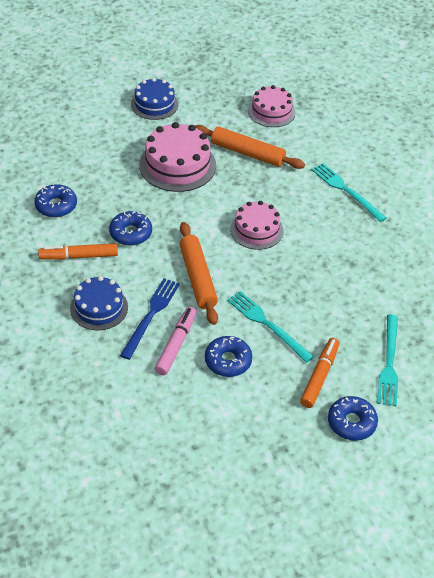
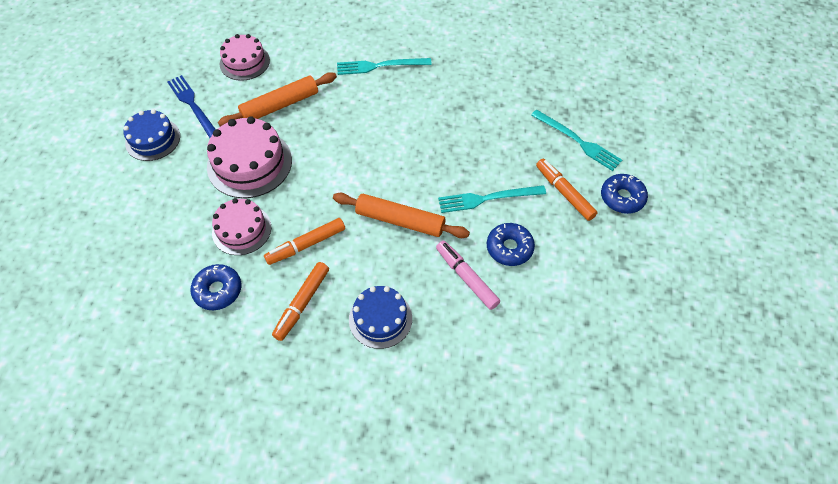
camera: 55 degrees left, 10 degrees up
blue donut [109,211,152,246] -> orange marker [264,218,345,265]
blue fork [120,278,180,360] -> blue fork moved to [167,75,216,138]
pink cake [230,201,284,250] -> pink cake moved to [212,198,272,255]

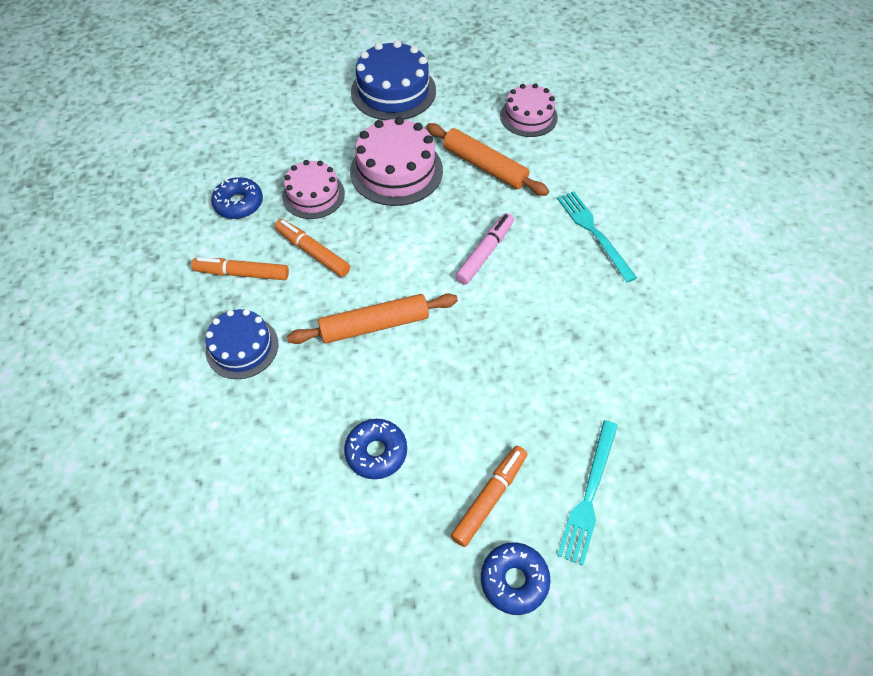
camera: 70 degrees right, 0 degrees up
blue cake [123,109,180,161] -> blue cake [351,40,436,120], size x1.53
blue fork [167,75,216,138] -> none
orange rolling pin [333,193,470,238] -> orange rolling pin turned 75 degrees clockwise [287,294,458,344]
pink marker [436,241,500,310] -> pink marker moved to [455,213,514,285]
turquoise fork [438,185,546,213] -> none

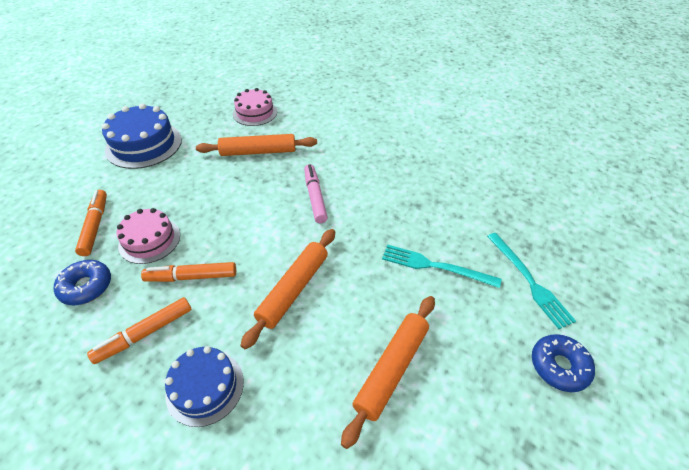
camera: 45 degrees left, 10 degrees down
blue donut [344,419,407,479] -> orange rolling pin [341,296,435,449]
pink cake [350,117,443,206] -> none
orange marker [451,446,527,547] -> orange marker moved to [75,190,107,256]
turquoise fork [557,191,637,283] -> turquoise fork moved to [382,244,501,288]

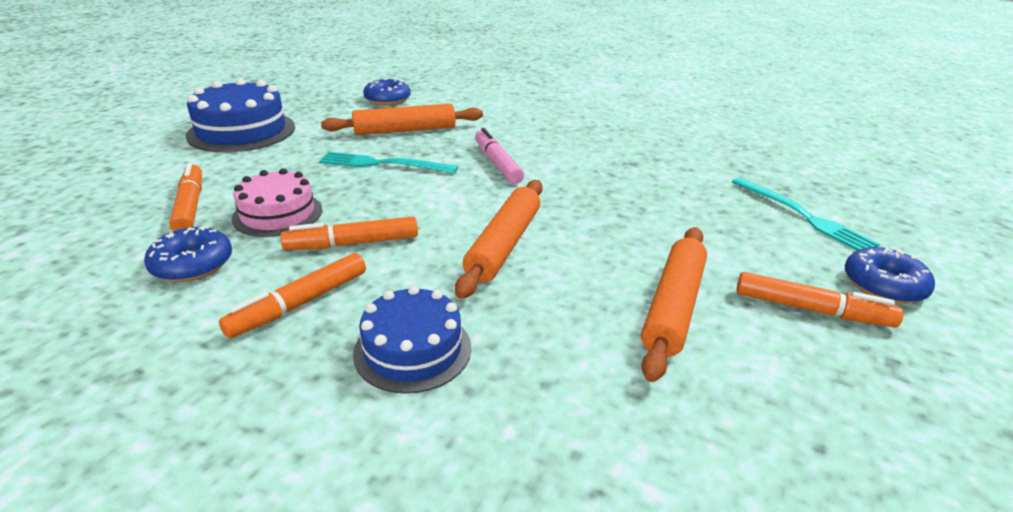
camera: 10 degrees left, 15 degrees down
pink cake [233,88,277,126] -> blue donut [363,78,411,105]
turquoise fork [382,244,501,288] -> turquoise fork moved to [319,152,458,173]
none -> orange marker [736,272,904,328]

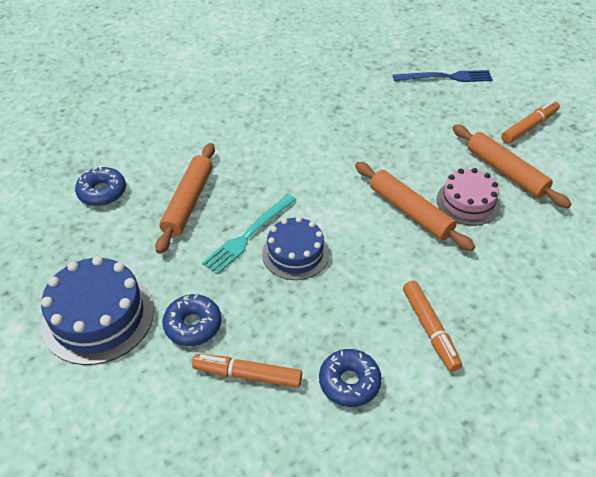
camera: 60 degrees left, 15 degrees up
pink cake [232,168,322,237] -> pink cake moved to [437,168,500,226]
orange marker [280,216,418,250] -> none
blue cake [353,286,471,394] -> blue cake moved to [262,217,329,280]
pink marker [475,128,524,184] -> none
turquoise fork [732,178,880,250] -> blue fork [393,70,493,82]
blue donut [845,247,935,304] -> blue donut moved to [162,294,222,346]

